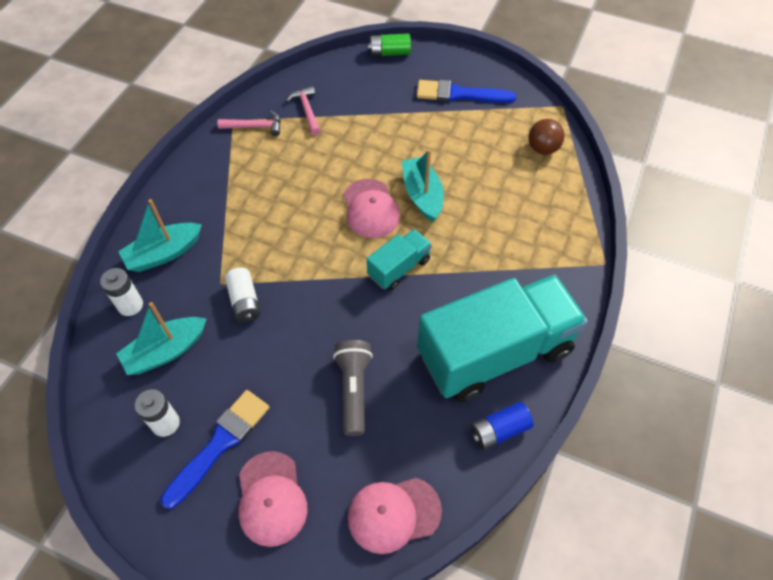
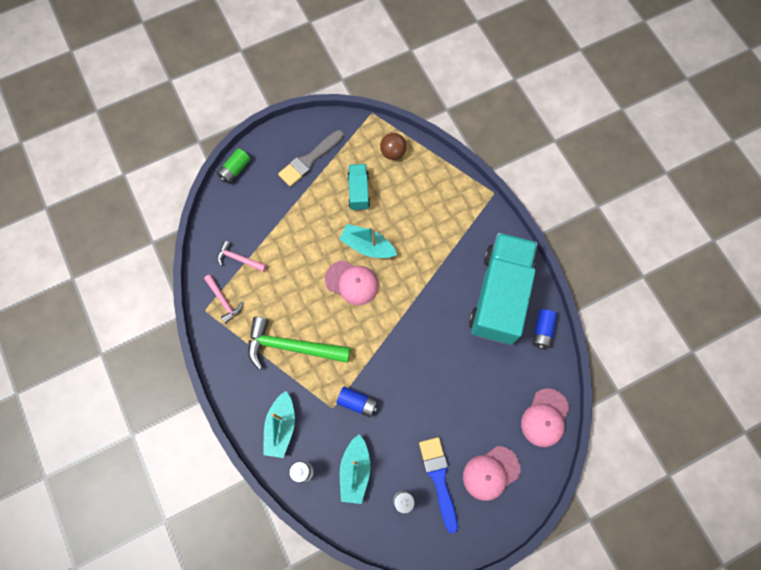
camera: 50 degrees left, 15 degrees up
pink hammer [217,110,281,136] -> pink hammer turned 105 degrees clockwise [204,274,242,323]
white battery [225,267,261,323] -> blue battery [336,386,377,418]
pink cap [238,451,307,547] -> pink cap turned 120 degrees clockwise [463,446,521,501]
grey flashlight [333,340,373,436] -> none
turquoise truck [367,229,432,290] -> turquoise truck moved to [347,164,370,211]
blue brush [417,80,516,103] -> grey brush [278,130,344,187]
none -> green hammer [248,317,351,370]

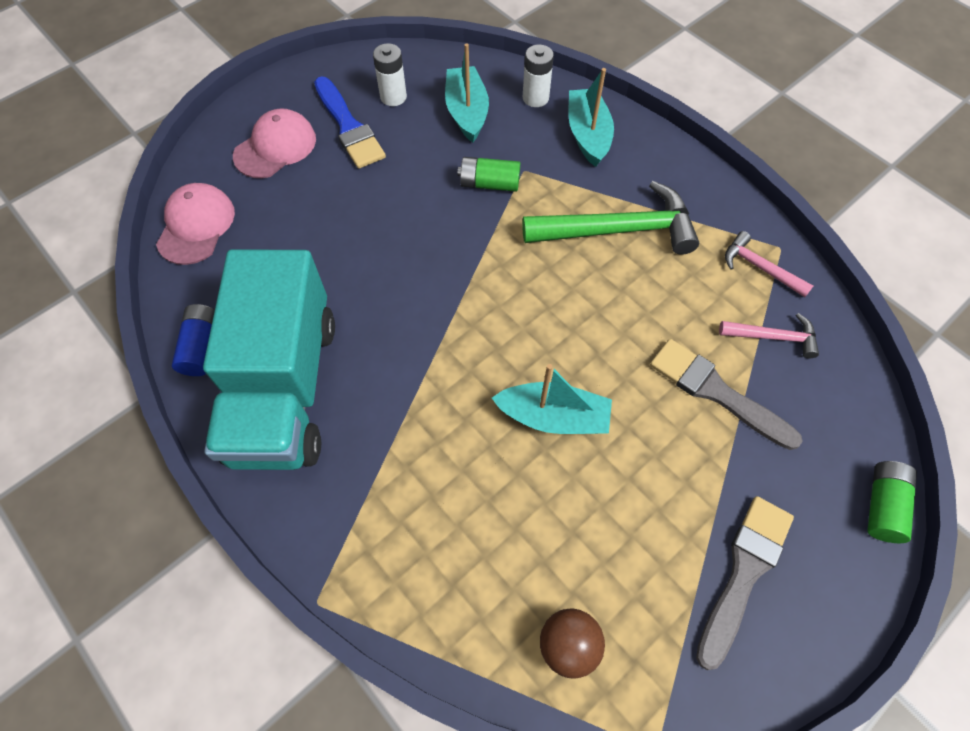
camera: 165 degrees right, 10 degrees down
pink cap [325,261,379,305] -> none
blue battery [336,386,377,418] -> green battery [458,157,520,192]
turquoise truck [347,164,370,211] -> none
none -> grey brush [650,339,803,450]

